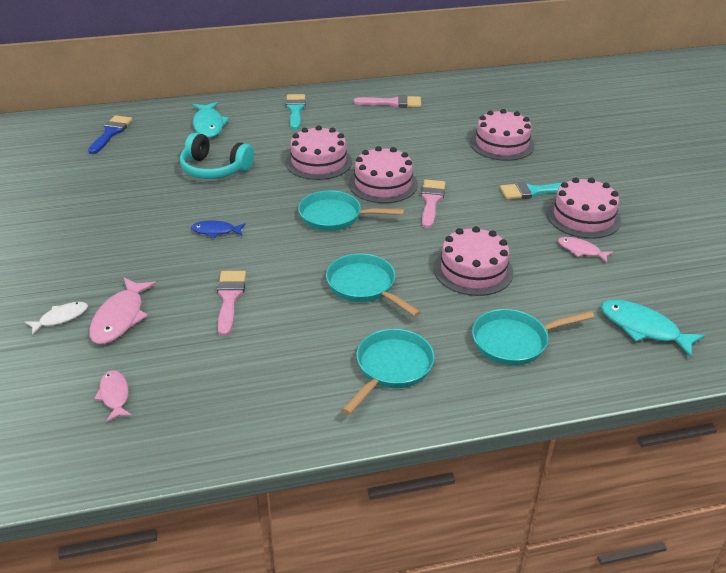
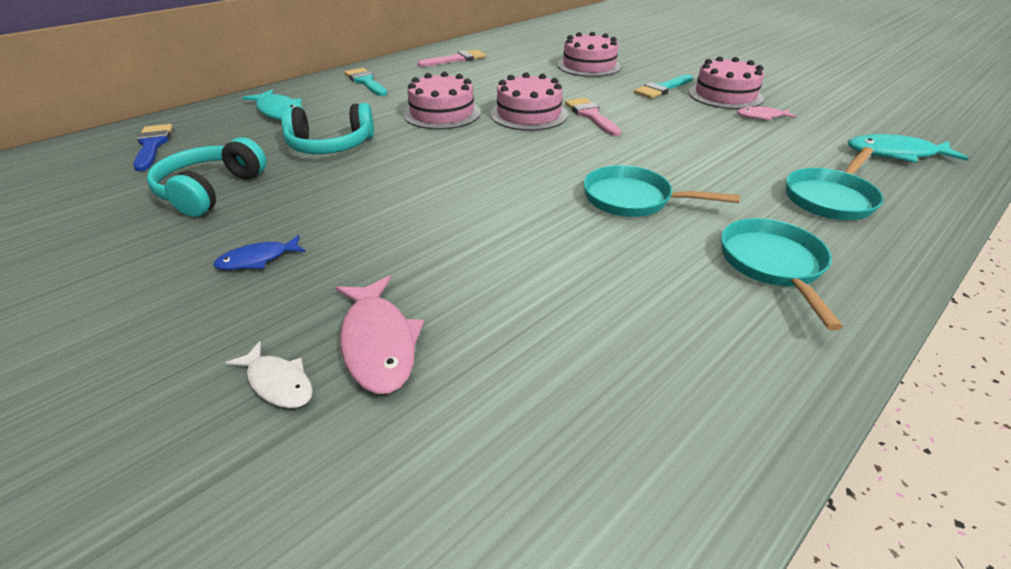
camera: 30 degrees left, 0 degrees up
white fish [25,302,88,335] -> white fish turned 105 degrees clockwise [226,341,313,408]
pink fish [94,370,132,422] -> none
blue fish [191,221,246,238] -> blue fish moved to [213,235,306,270]
pink brush [217,271,246,336] -> none
turquoise pan [298,191,405,231] -> none
pink cake [434,226,513,296] -> none
none -> turquoise headphones [147,137,266,217]

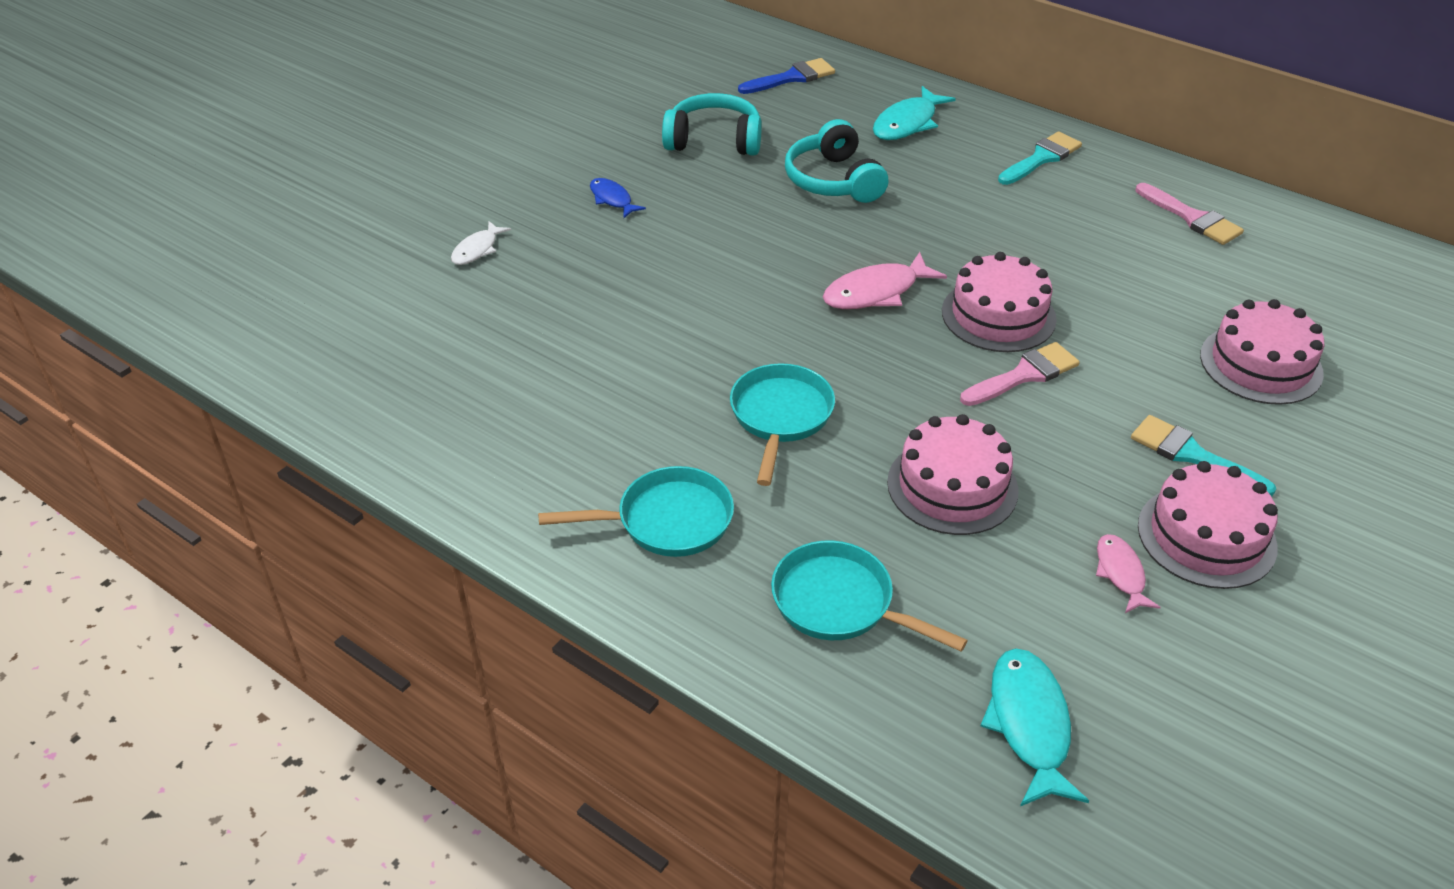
camera: 80 degrees right, 5 degrees up
pink fish [335,276,424,394] -> pink fish moved to [823,252,947,309]
pink cake [403,72,481,129] -> pink cake moved to [887,414,1019,535]

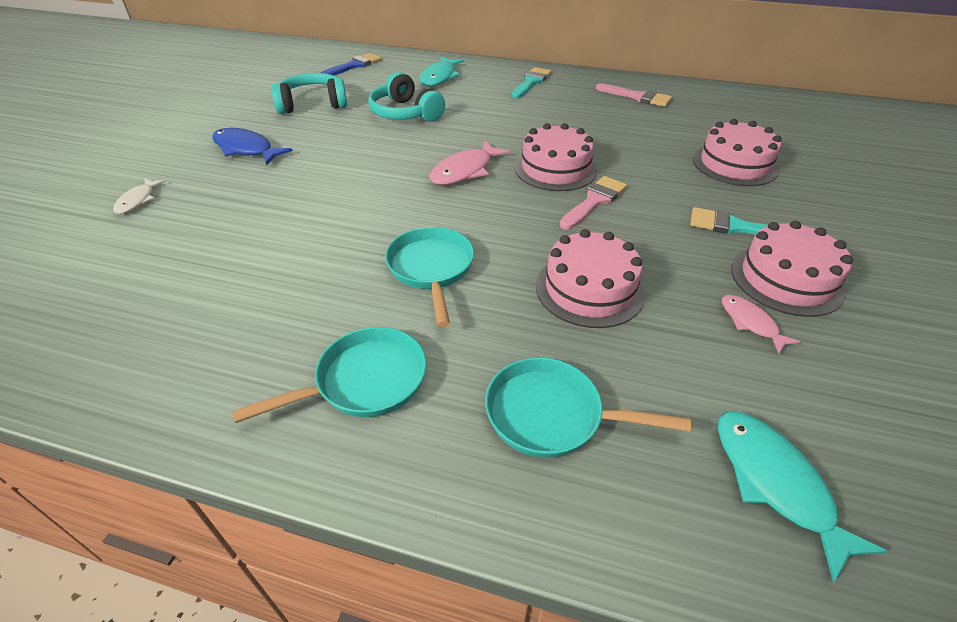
camera: 20 degrees left, 0 degrees up
blue fish [590,178,646,218] -> blue fish [212,128,293,165], size x1.65

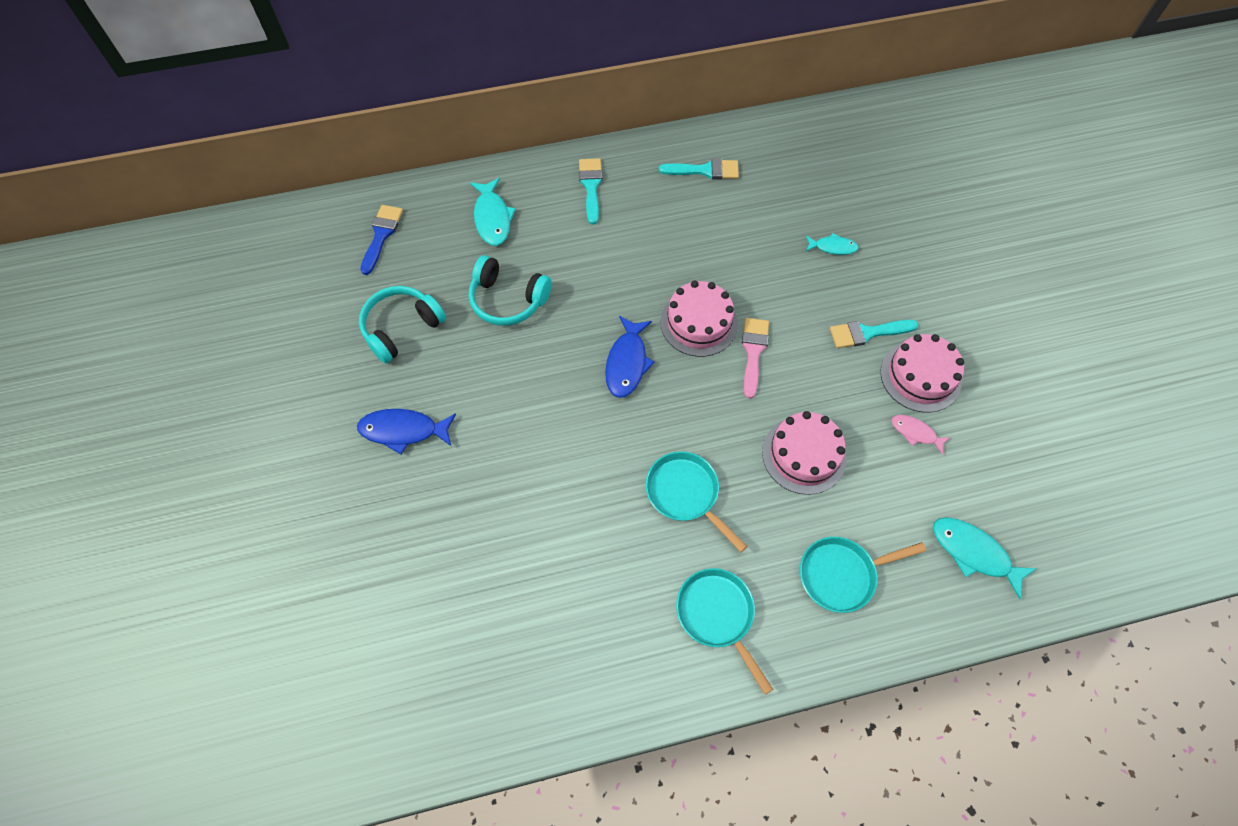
camera: 30 degrees left, 20 degrees up
white fish [113,179,166,214] -> none
turquoise pan [232,327,426,423] -> turquoise pan turned 60 degrees counterclockwise [676,568,773,695]
pink fish [429,140,510,185] -> blue fish [605,316,655,398]
pink brush [596,83,672,107] -> turquoise brush [659,159,739,180]
pink cake [693,119,781,186] -> turquoise fish [806,233,859,255]

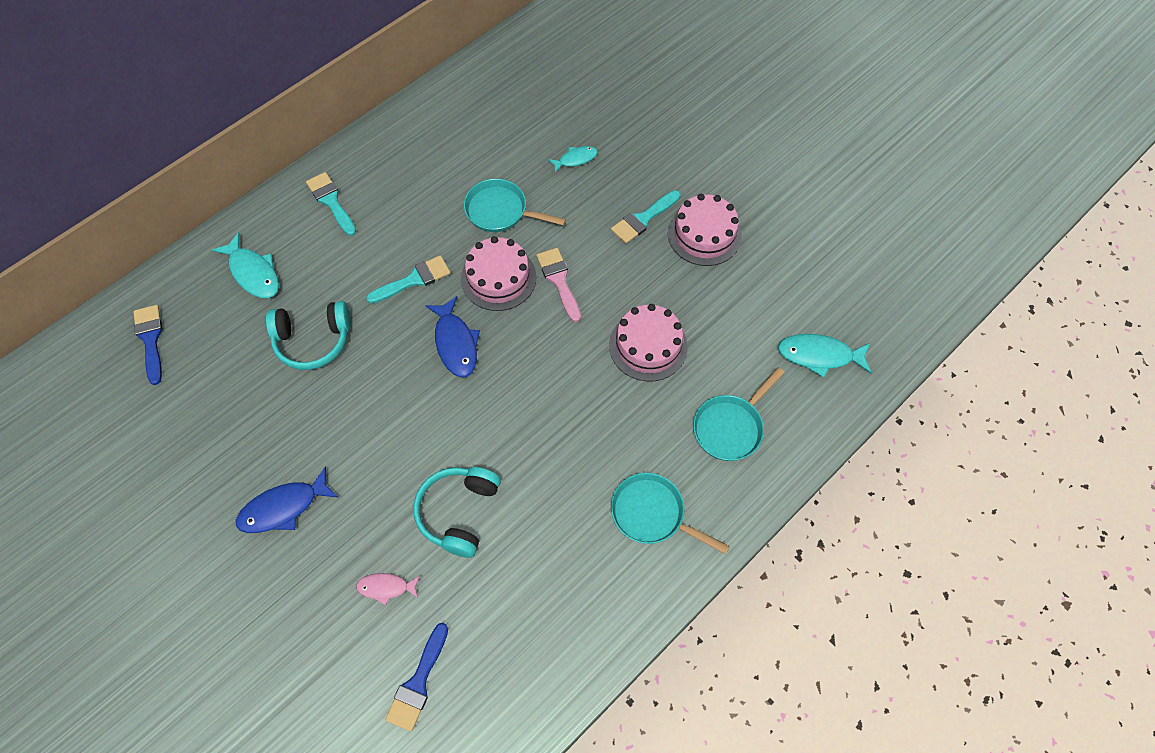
camera: 30 degrees left, 0 degrees up
turquoise headphones [359,286,446,363] -> turquoise headphones moved to [413,467,501,558]
turquoise pan [645,451,748,552] -> turquoise pan moved to [464,179,566,232]
turquoise brush [659,159,739,180] -> turquoise brush moved to [366,255,451,304]
pink fish [891,415,951,455] -> pink fish moved to [356,573,420,606]
none -> blue brush [385,623,448,732]

